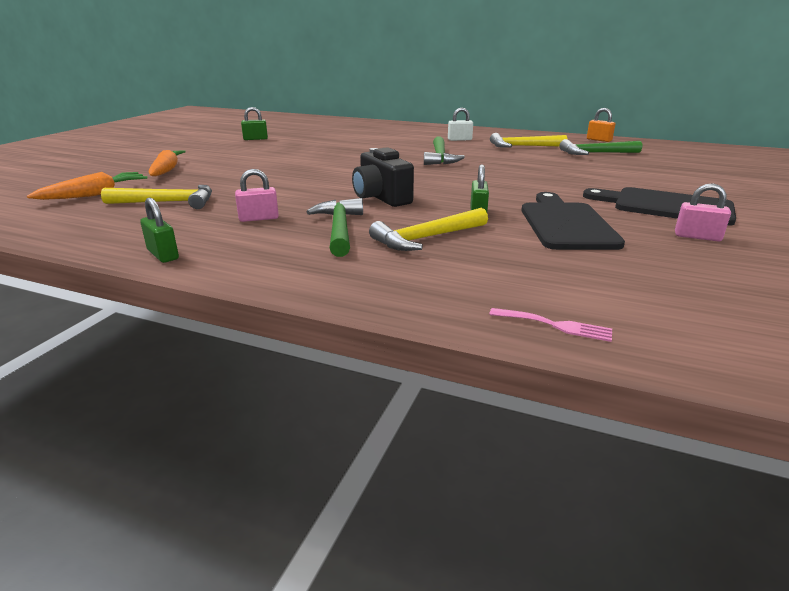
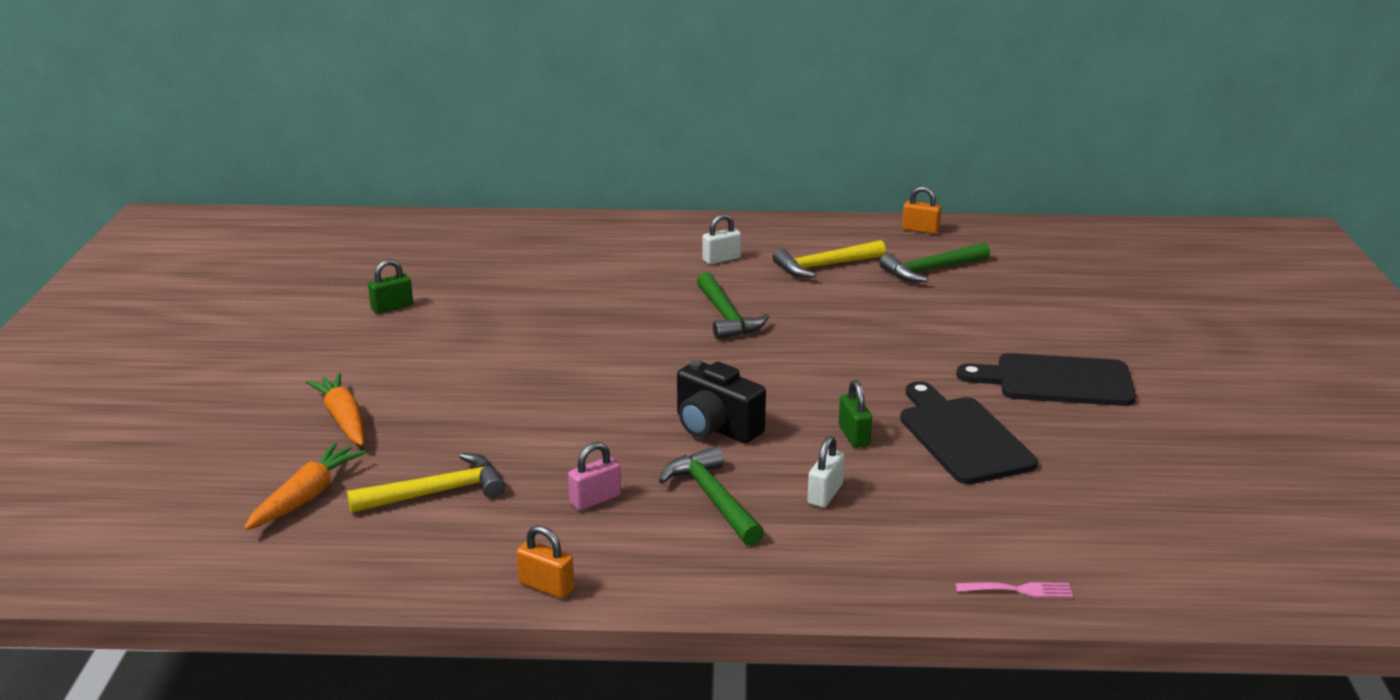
camera: 20 degrees left, 0 degrees up
green padlock [140,198,179,263] -> orange padlock [516,525,574,599]
yellow hammer [369,208,488,251] -> white padlock [807,436,845,508]
pink padlock [675,183,731,242] -> none

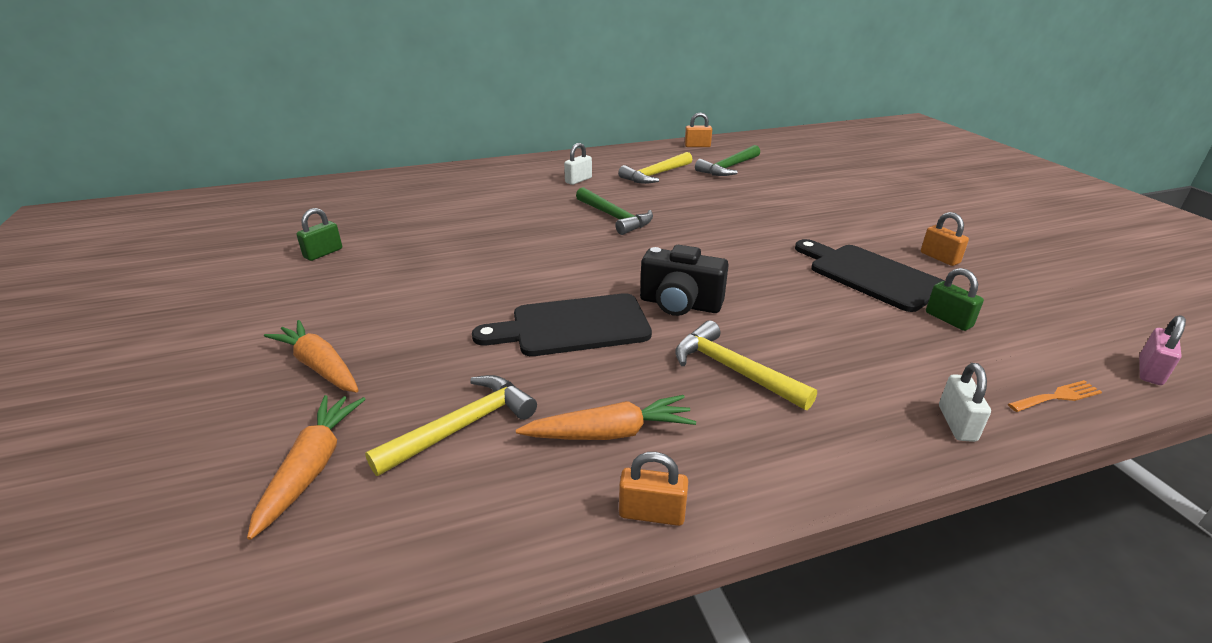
camera: 20 degrees left, 5 degrees up
pink padlock [568,442,621,511] -> pink padlock moved to [1139,315,1186,385]
green hammer [659,446,764,546] -> yellow hammer [675,320,817,410]
white padlock [807,436,845,508] -> white padlock moved to [939,363,991,442]
green padlock [839,380,872,448] -> green padlock moved to [926,268,984,331]
pink fork [955,582,1073,598] -> orange fork [1008,380,1102,412]
black cutting board [956,353,1136,406] -> black cutting board moved to [472,293,652,356]
none -> orange carrot [516,395,696,440]
none -> orange padlock [921,212,969,266]

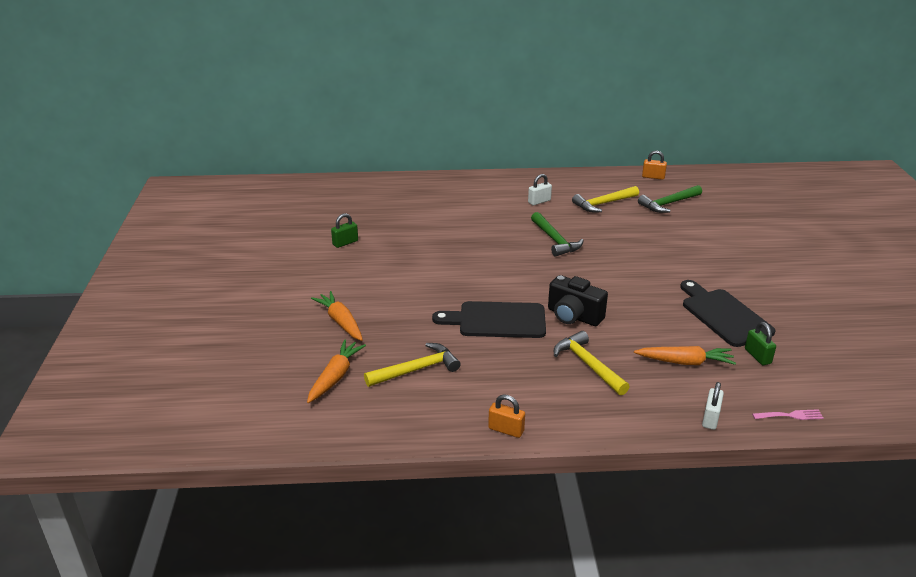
camera: 15 degrees right, 0 degrees up
orange carrot [516,395,696,440] -> orange carrot moved to [634,346,736,365]
orange padlock [921,212,969,266] -> none
orange fork [1008,380,1102,412] -> pink fork [752,409,824,420]
pink padlock [1139,315,1186,385] -> none

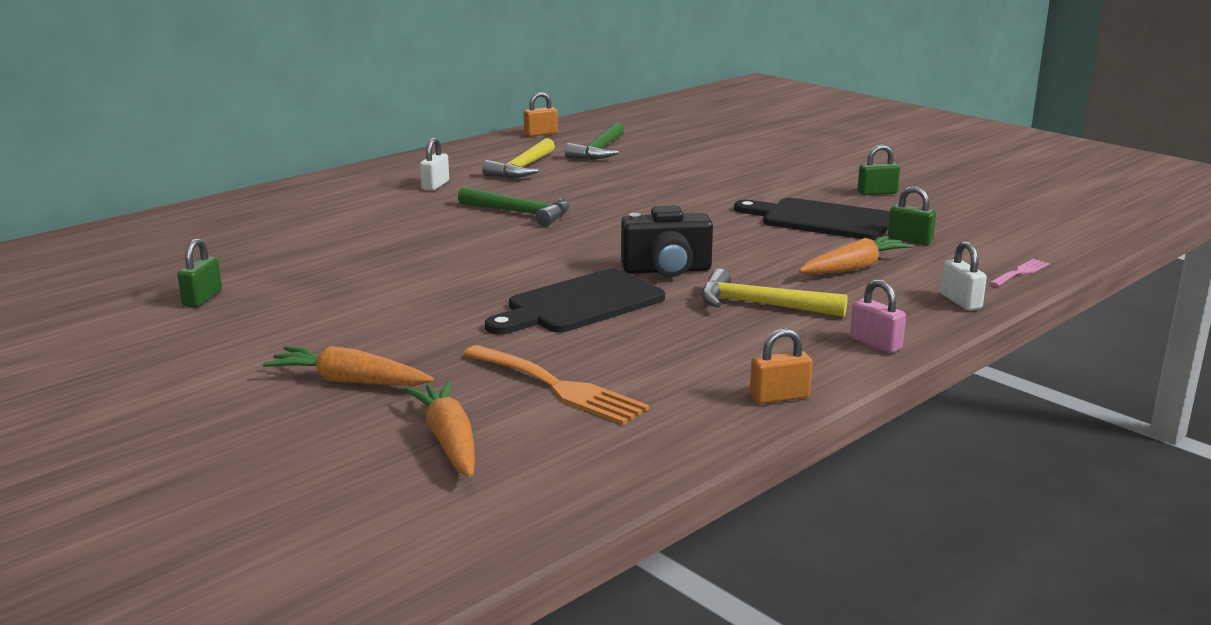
camera: 40 degrees left, 10 degrees down
yellow hammer [364,343,461,387] -> orange fork [463,345,649,425]
none -> pink padlock [850,279,906,353]
none -> green padlock [857,144,900,195]

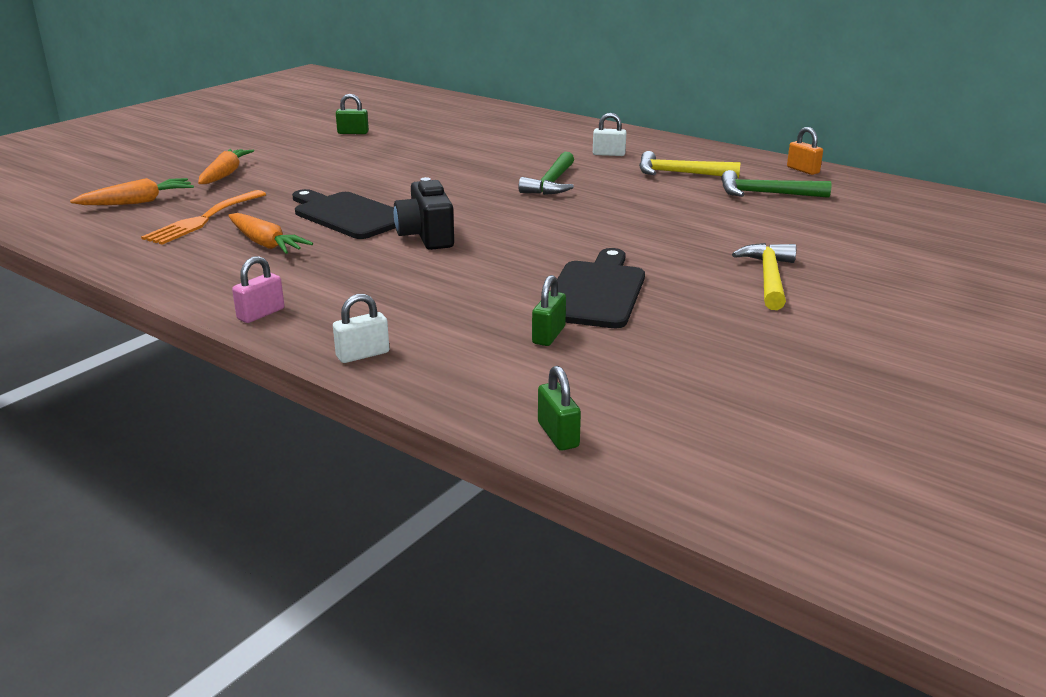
camera: 80 degrees right, 5 degrees up
yellow hammer [701,269,848,317] -> yellow hammer moved to [732,243,796,310]
orange padlock [750,328,813,404] -> none
orange carrot [799,236,913,274] -> orange carrot moved to [228,213,313,254]
green padlock [857,144,900,195] -> green padlock moved to [538,366,581,451]
pink fork [990,259,1049,286] -> none

